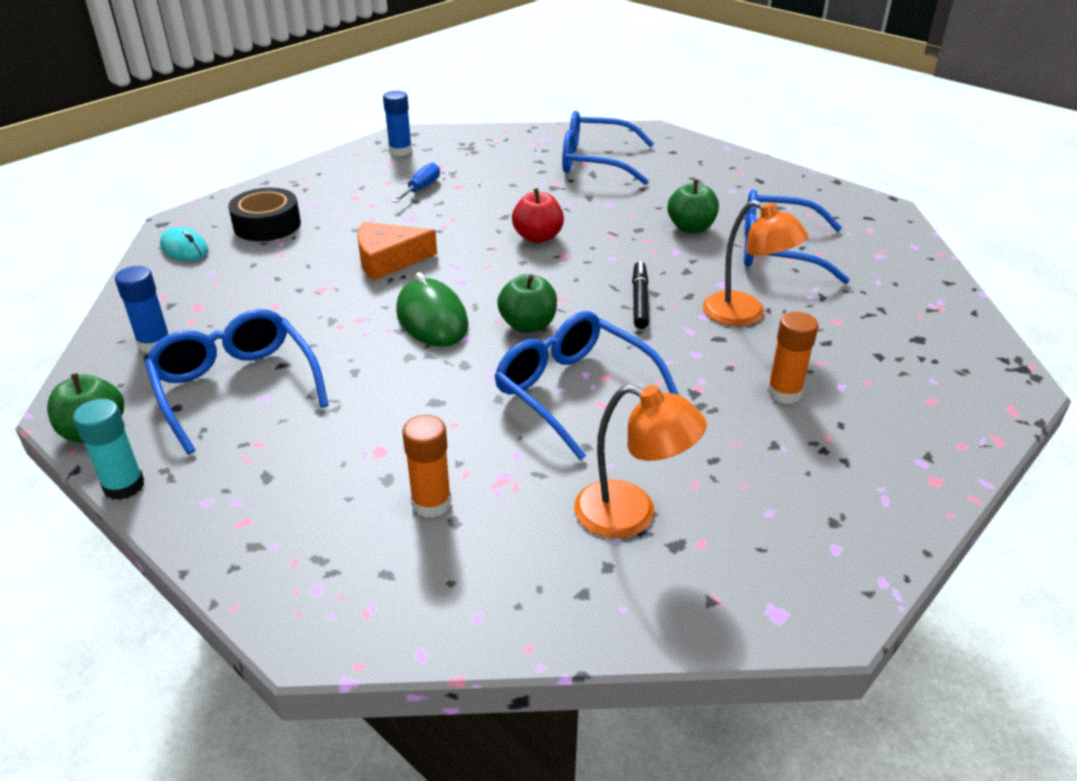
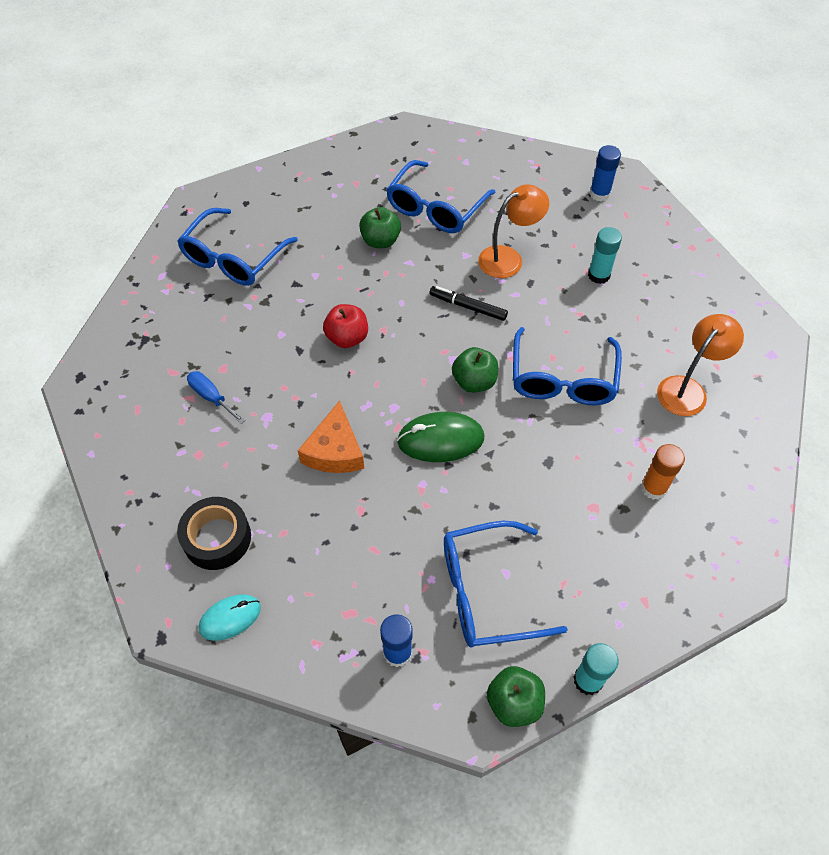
camera: 70 degrees left, 20 degrees up
blue glue stick [383,91,412,156] -> blue glue stick moved to [590,145,621,201]
blue glasses [495,311,679,460] -> blue glasses turned 60 degrees counterclockwise [513,327,622,405]
orange glue stick [767,312,818,404] -> turquoise glue stick [588,227,622,284]

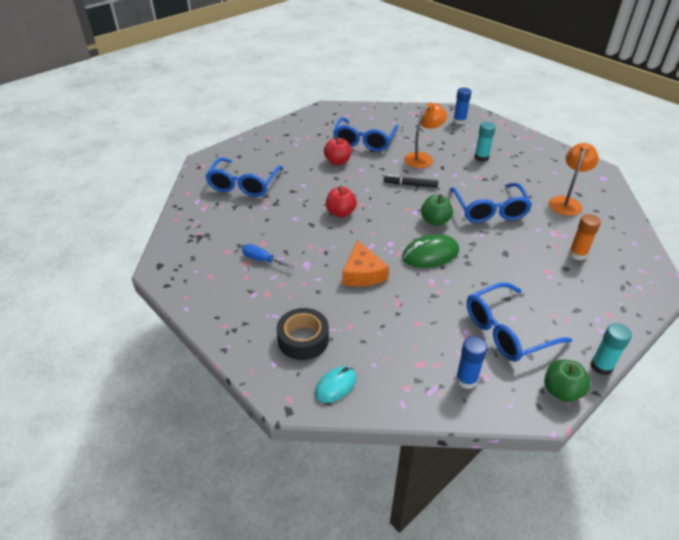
camera: 15 degrees left, 15 degrees down
green apple [359,207,401,248] -> red apple [324,137,351,165]

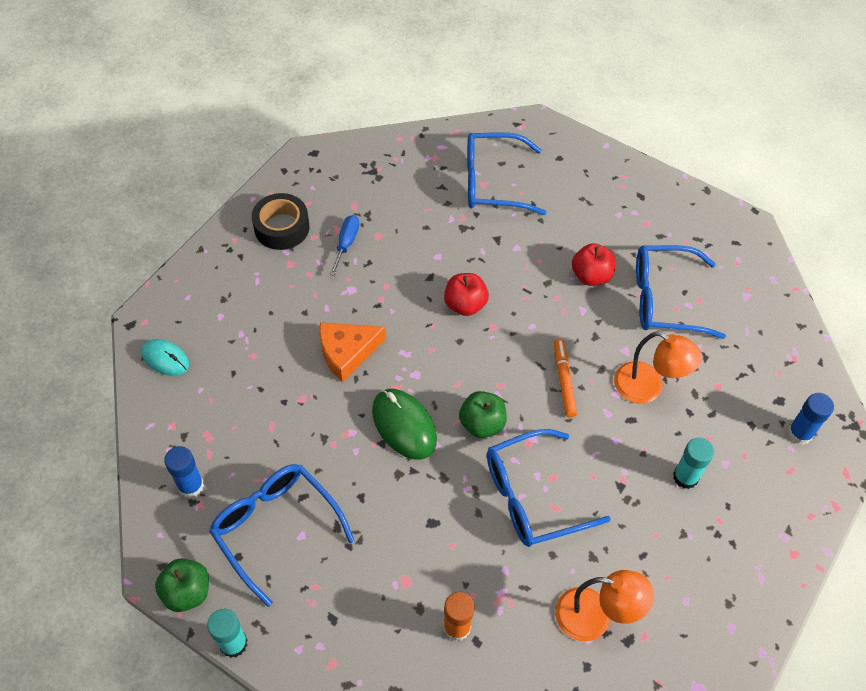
camera: 75 degrees right, 15 degrees up
black tape [277,308,329,360] -> black tape moved to [252,193,310,250]
black marker [384,175,439,188] -> orange marker [554,339,577,417]

